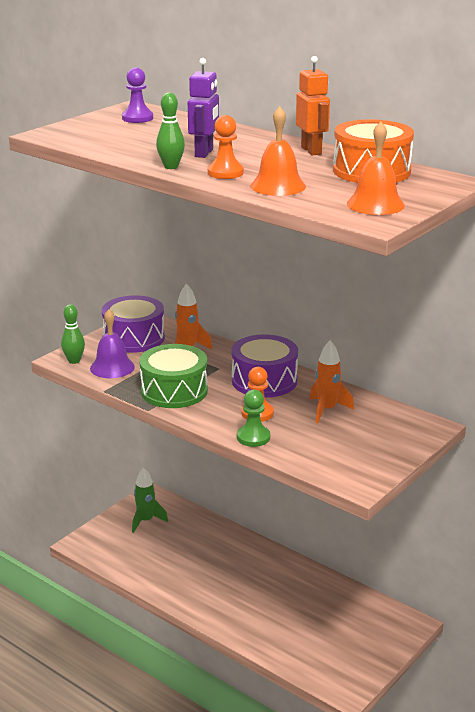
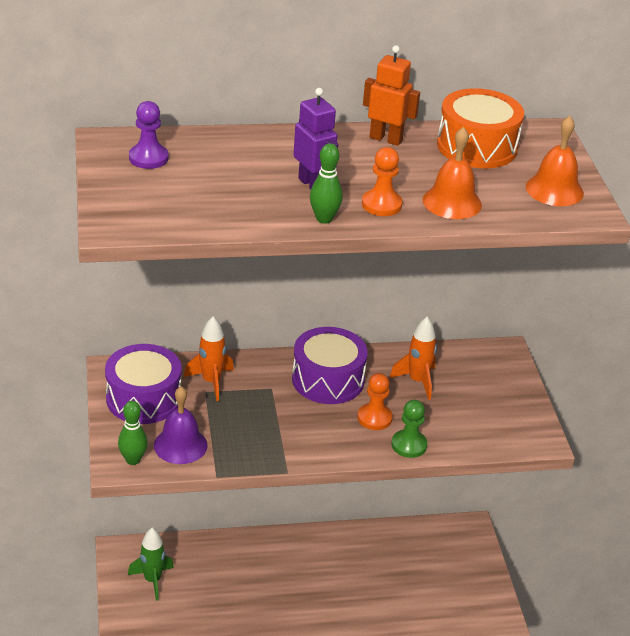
camera: 50 degrees left, 10 degrees up
green drum [139,344,208,408] -> none

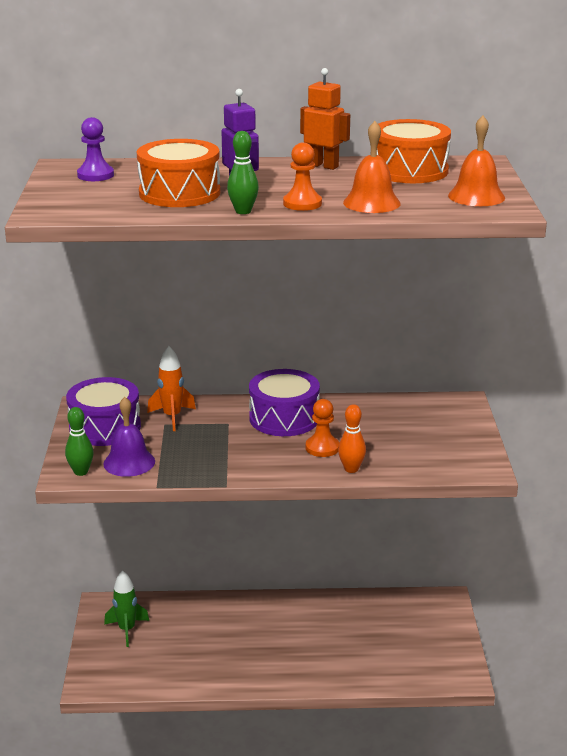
camera: 10 degrees right, 10 degrees down
orange rocket [389,317,437,400] -> none
green pawn [391,400,427,458] -> orange bowling pin [338,404,366,473]
none -> orange drum [137,139,220,207]

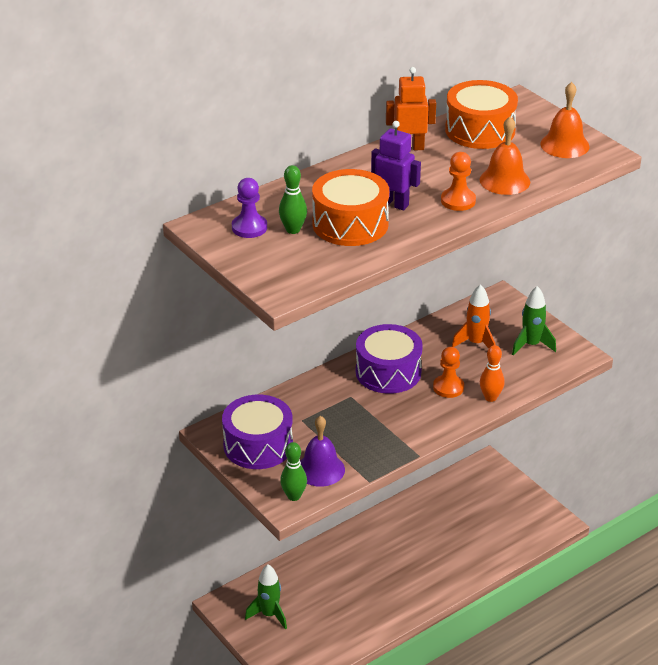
camera: 35 degrees left, 10 degrees up
orange rocket [147,346,196,431] -> orange rocket moved to [452,284,496,349]
green bowling pin [227,131,259,214] -> green bowling pin moved to [279,165,307,234]
none -> green rocket [512,286,556,356]

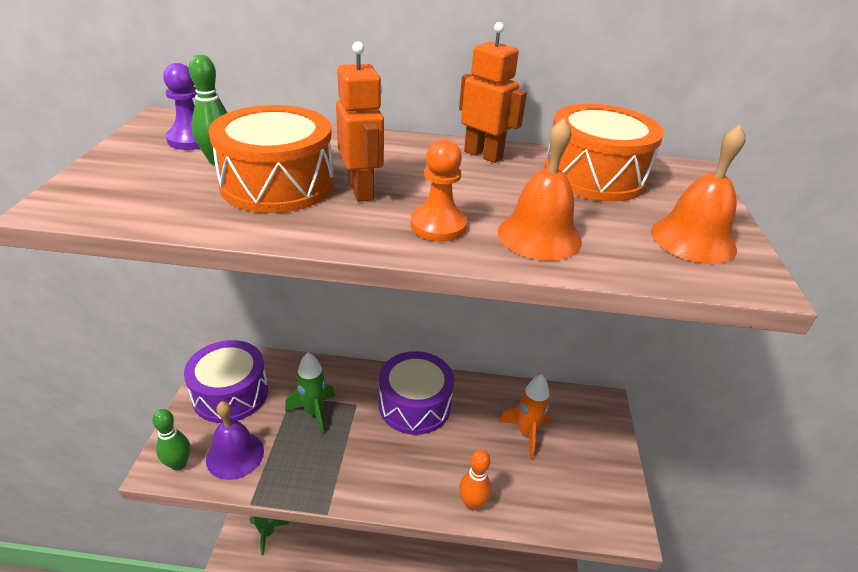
camera: 40 degrees right, 0 degrees up
purple robot [371,121,421,210] -> orange robot [336,42,384,202]
orange pawn [433,347,464,398] -> none
green rocket [512,286,556,356] -> green rocket moved to [285,352,335,436]

